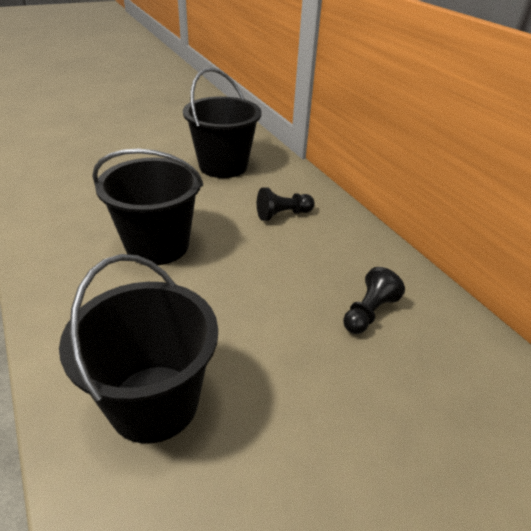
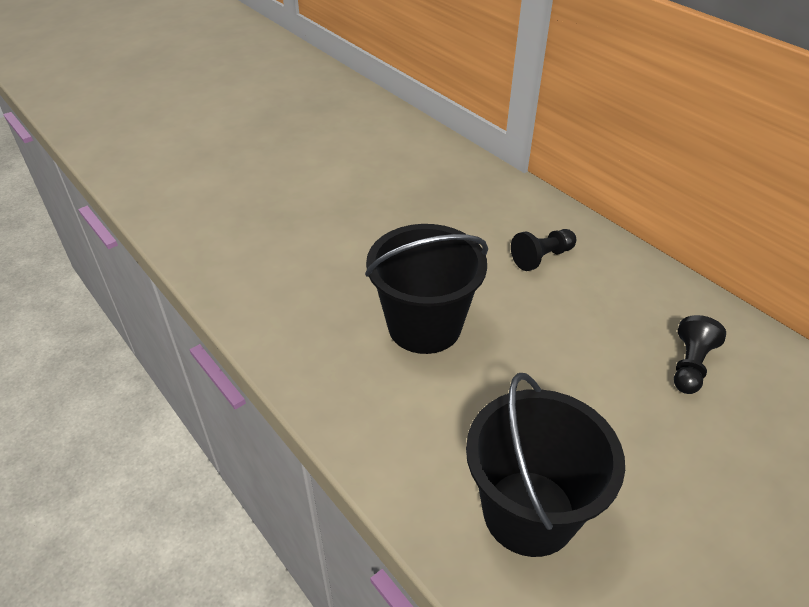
camera: 10 degrees left, 5 degrees up
black bucket [183,68,262,178] -> none

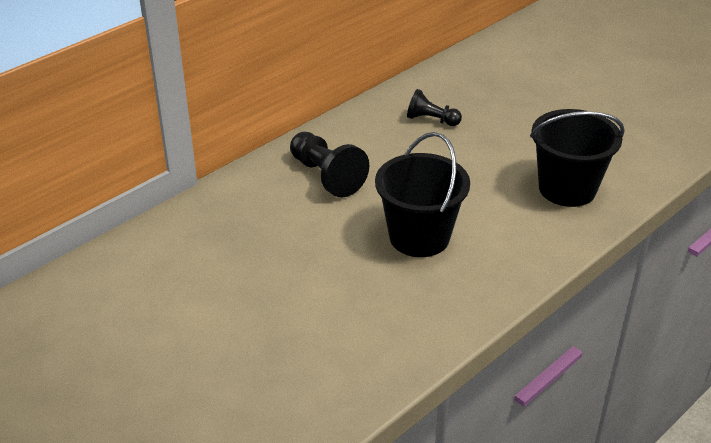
camera: 95 degrees left, 5 degrees down
black pawn [511,229,576,271] -> black pawn [290,132,369,197], size x1.61

